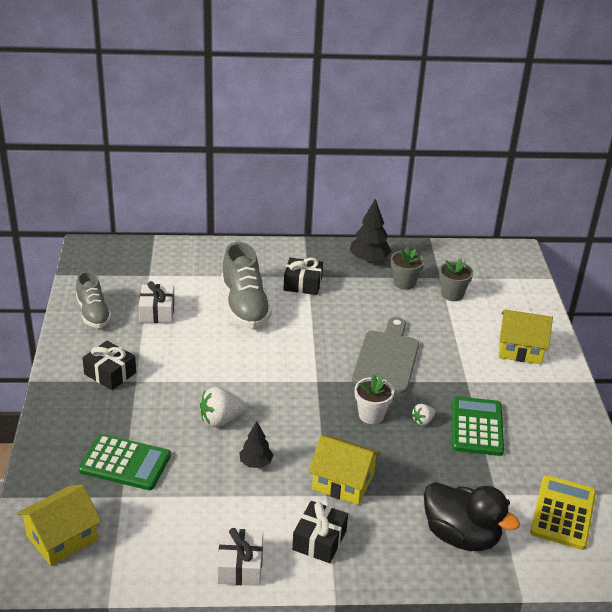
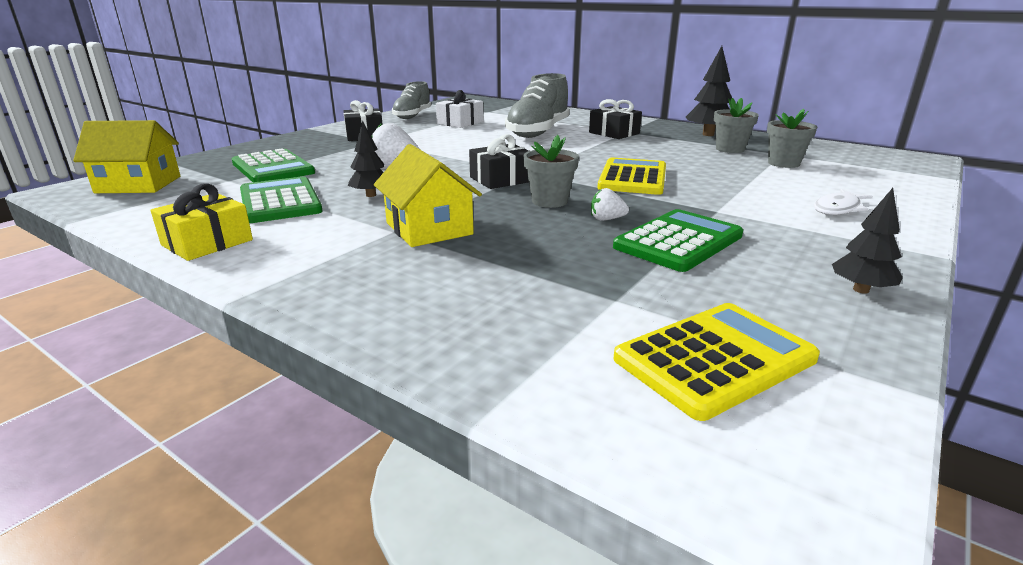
camera: 40 degrees right, 10 degrees down
white gift [217,528,263,586] -> yellow gift [151,183,253,261]
black gift [292,501,348,563] -> black gift moved to [469,134,529,189]
grey cutting board [352,317,419,393] -> yellow calculator [597,157,666,195]
white flower pot [355,375,394,424] -> grey flower pot [523,135,579,208]
black duck [424,482,520,551] -> none
yellow house [499,310,553,364] -> white fish [814,189,873,215]
none -> green calculator [240,176,323,223]
none -> black tree [832,188,903,294]

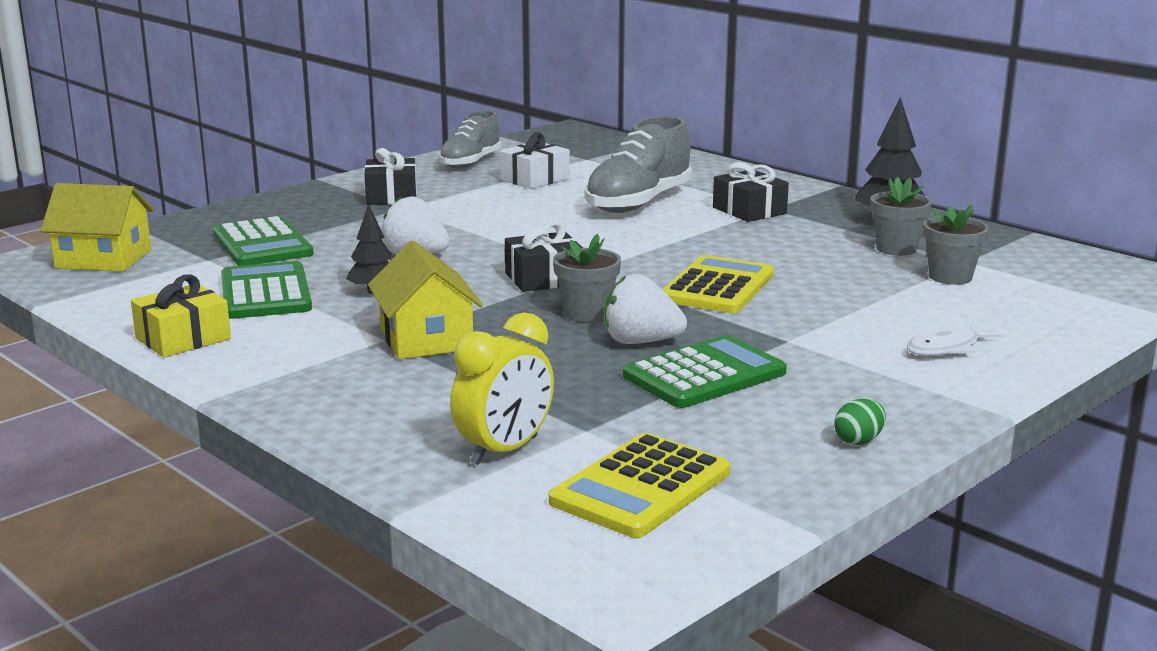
camera: 10 degrees right, 5 degrees down
white strawberry [591,188,629,221] -> white strawberry [605,274,687,344], size x1.79
yellow calculator [613,303,820,421] -> yellow calculator turned 150 degrees clockwise [549,433,730,538]
black tree [832,188,903,294] -> green egg [834,399,886,445]
none -> yellow clock [450,312,554,465]

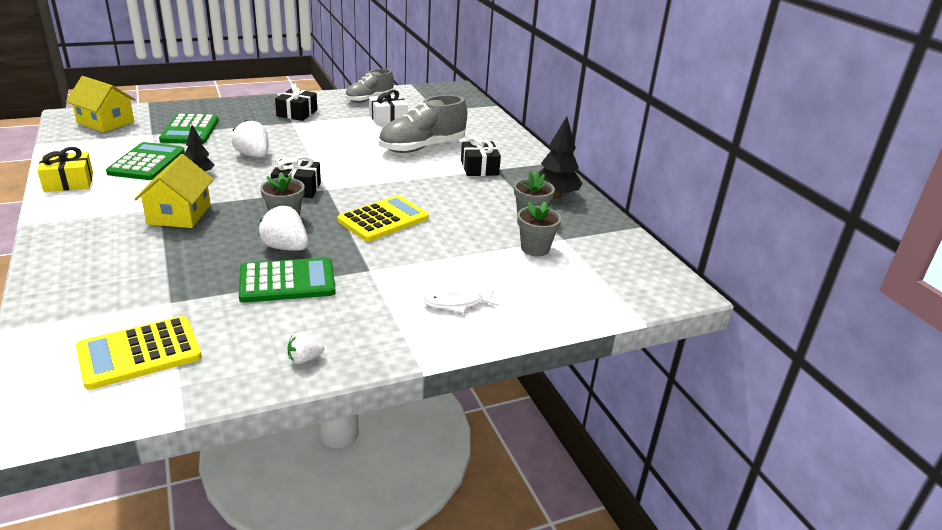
camera: 20 degrees right, 10 degrees up
yellow clock [450,312,554,465] -> none
green egg [834,399,886,445] -> white strawberry [287,332,324,364]

